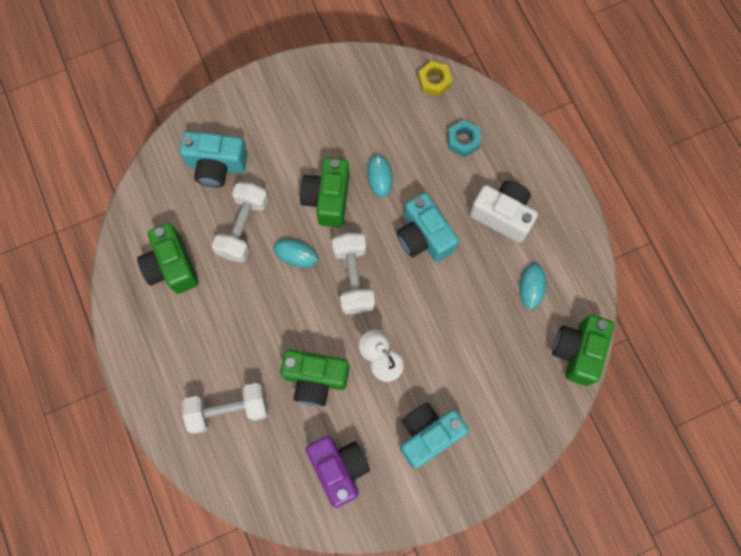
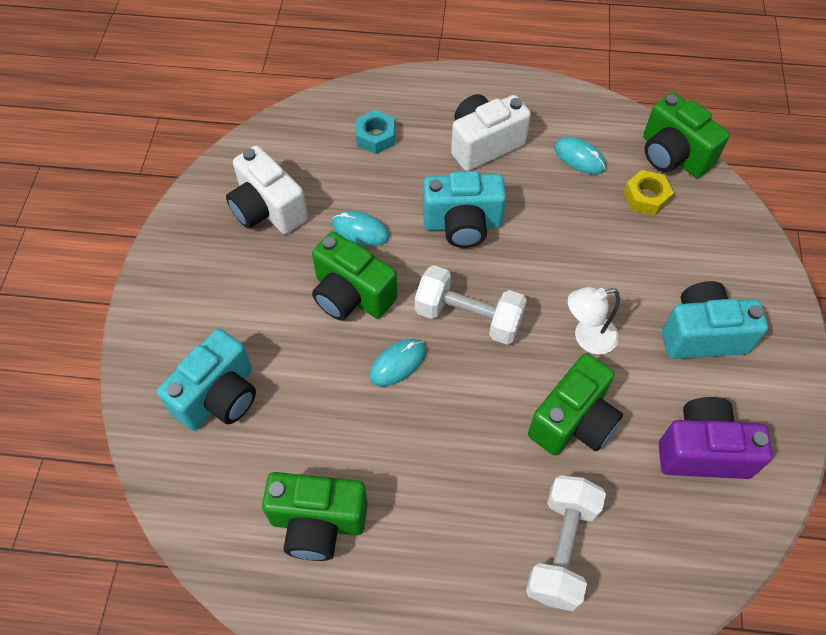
camera: 60 degrees left, 15 degrees down
white dumbbell [212,182,269,263] -> none
turquoise camera [400,402,469,469] -> turquoise camera turned 90 degrees clockwise [662,281,768,359]
yellow nut [418,61,452,97] -> yellow nut moved to [623,170,674,216]
none -> white camera [226,145,308,234]

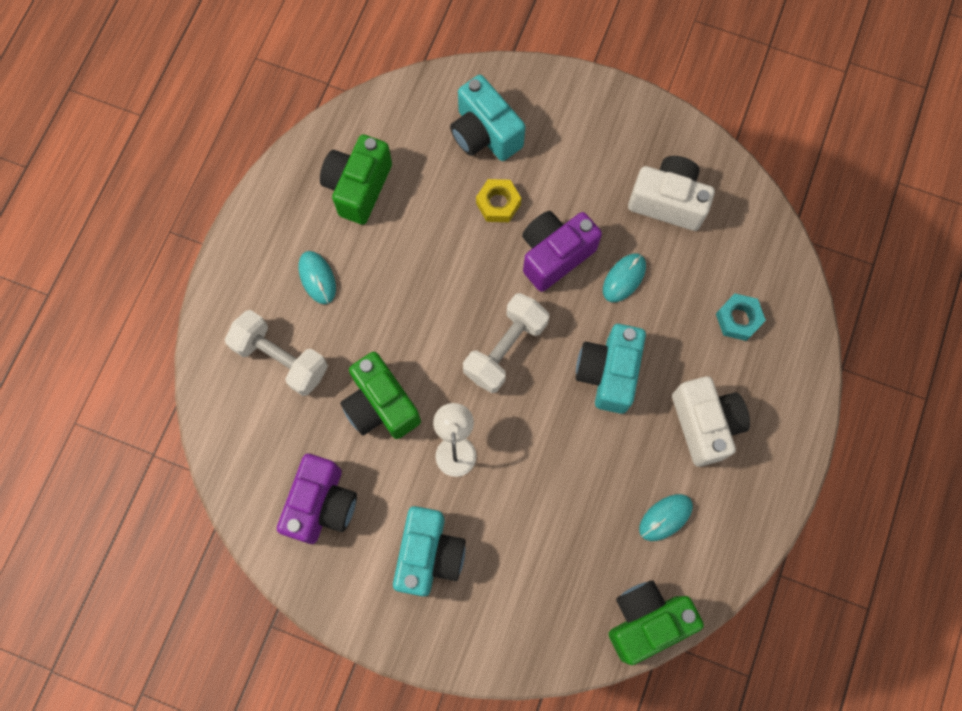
camera: 105 degrees right, 15 degrees up
white camera [226,145,308,234] -> white camera turned 45 degrees clockwise [628,156,715,231]
green camera [312,232,397,320] -> purple camera [522,211,602,292]
turquoise mouse [369,339,426,386] -> turquoise mouse moved to [299,251,336,304]
yellow nut [623,170,674,216] -> yellow nut moved to [476,179,521,222]

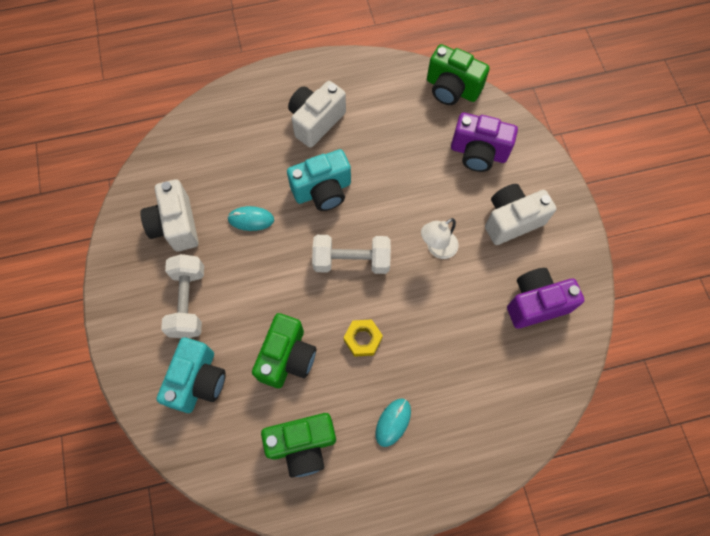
camera: 125 degrees left, 5 degrees down
white dumbbell [225,310,328,396] -> white dumbbell moved to [161,254,204,338]
green camera [340,352,421,439] -> green camera moved to [252,313,316,388]
turquoise camera [393,506,466,596] -> white camera [485,184,556,245]
yellow nut [476,179,521,222] -> yellow nut moved to [344,319,383,357]
purple camera [522,211,602,292] -> purple camera moved to [451,113,518,172]
turquoise mouse [639,494,693,541] -> none
turquoise nut [716,293,766,341] -> none

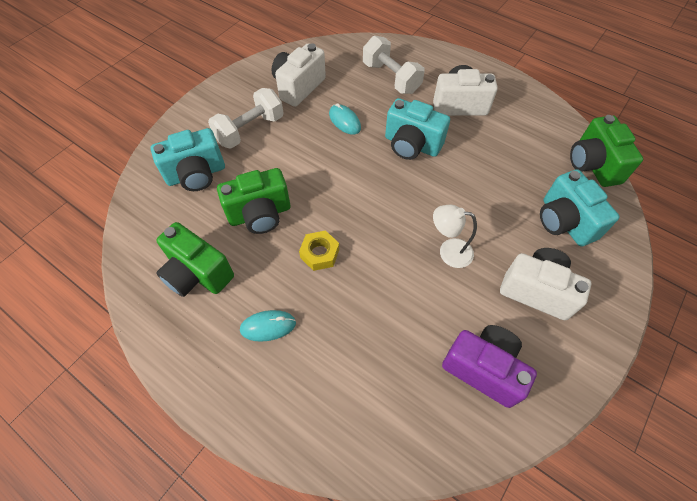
camera: 50 degrees right, 10 degrees down
white dumbbell [312,235,391,274] -> white dumbbell moved to [363,36,425,94]
purple camera [451,113,518,172] -> turquoise camera [540,169,620,247]

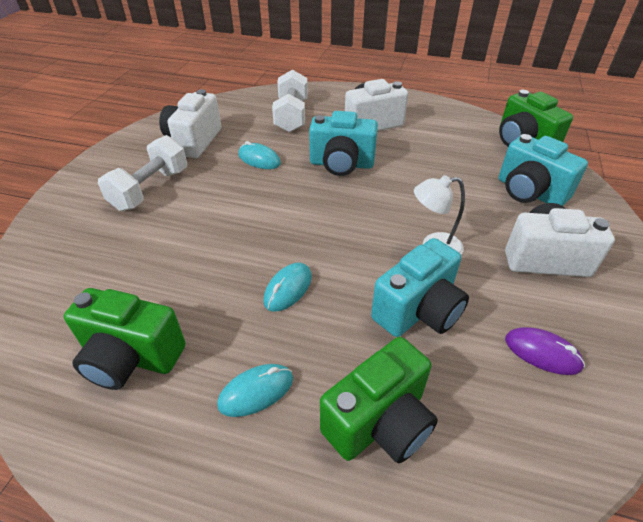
camera: 20 degrees left, 15 degrees down
turquoise camera [151,128,225,191] -> turquoise camera moved to [371,238,469,337]
green camera [217,168,290,234] -> green camera moved to [320,337,438,464]
yellow nut [299,230,339,271] -> turquoise mouse [264,263,312,312]
white dumbbell [363,36,425,94] -> white dumbbell turned 60 degrees clockwise [272,70,308,132]
purple camera [442,325,537,408] -> purple mouse [505,327,585,375]

